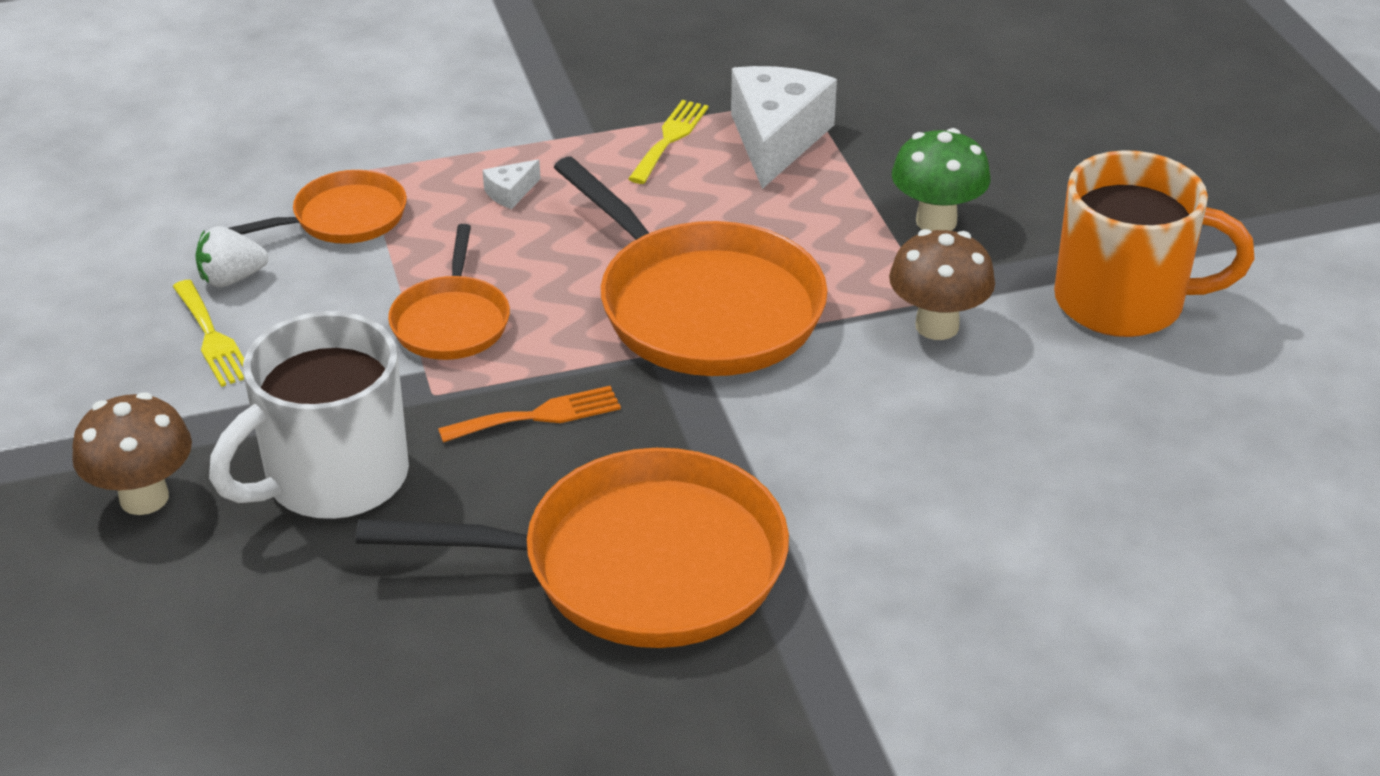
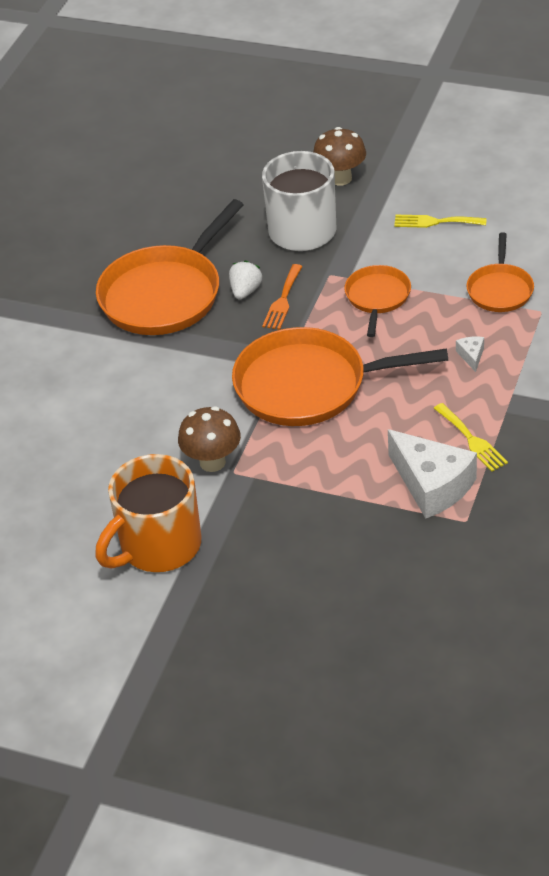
camera: 130 degrees right, 5 degrees up
white strawberry [195,226,268,287] -> white strawberry moved to [229,260,262,299]
orange pan [388,224,510,360] -> orange pan turned 60 degrees clockwise [344,265,411,337]
green mushroom [892,128,990,231] -> none

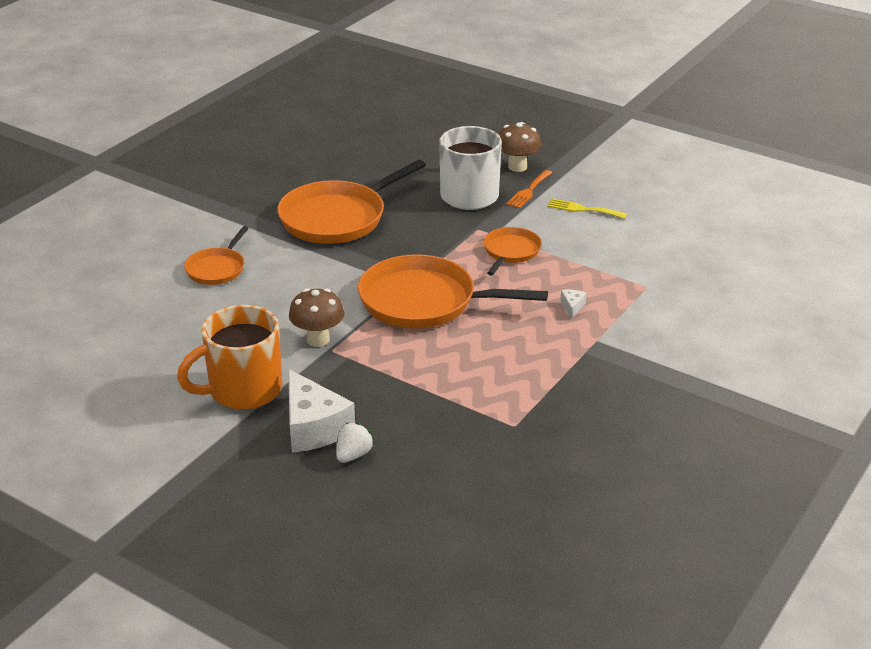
camera: 10 degrees right, 10 degrees down
white strawberry [229,260,262,299] -> white strawberry moved to [336,422,374,463]
orange fork [262,264,303,330] -> orange fork moved to [506,170,552,208]
white cheese [388,429,477,519] -> white cheese moved to [288,369,355,452]
yellow fork [434,403,508,472] -> none
orange pan [467,232,534,312] -> orange pan moved to [184,226,249,285]

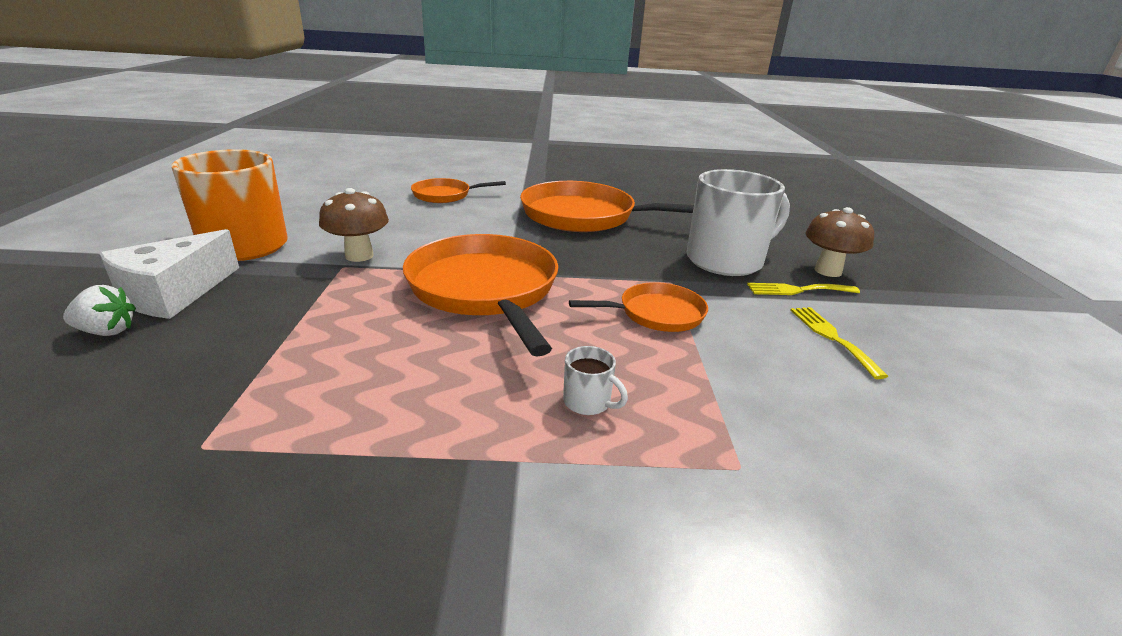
camera: 55 degrees right, 5 degrees down
orange fork [506,170,552,208] -> yellow fork [747,283,860,295]
white cheese [560,290,587,319] -> white mug [563,346,628,415]

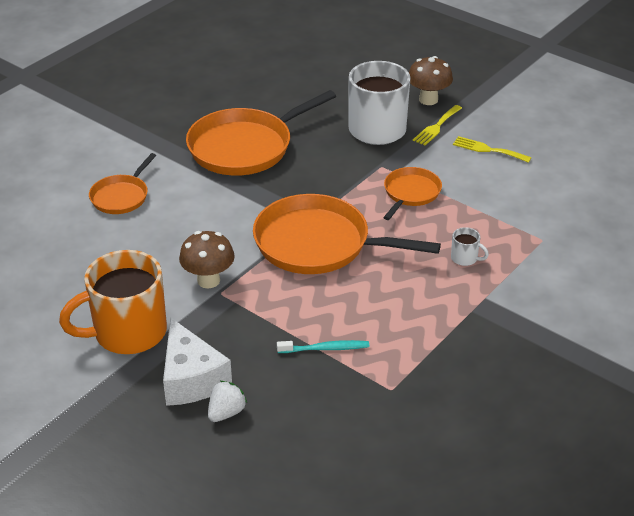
camera: 50 degrees left, 10 degrees up
white mug [563,346,628,415] -> white mug turned 45 degrees clockwise [451,227,489,266]
none -> turquoise toothbrush [277,340,369,353]

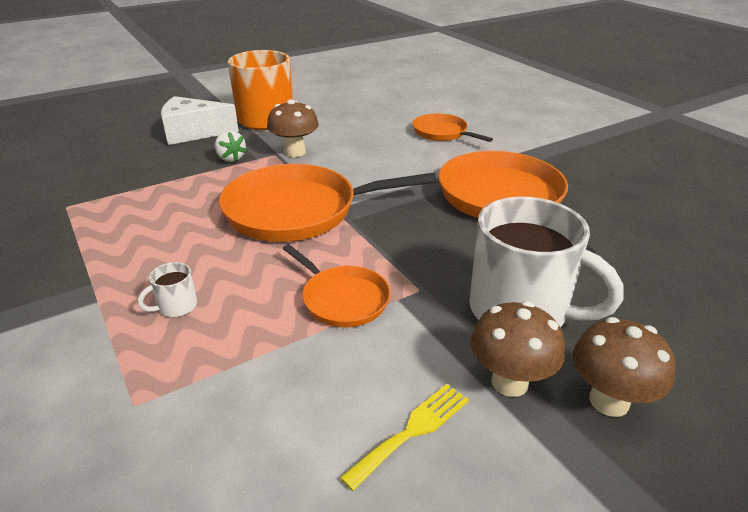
camera: 110 degrees right, 5 degrees down
white strawberry [208,381,247,422] -> white strawberry moved to [215,130,246,162]
orange pan [253,194,441,274] -> orange pan turned 135 degrees counterclockwise [219,164,437,242]
turquoise toothbrush [277,340,369,353] -> none
yellow fork [413,105,462,145] -> brown mushroom [471,301,565,397]

